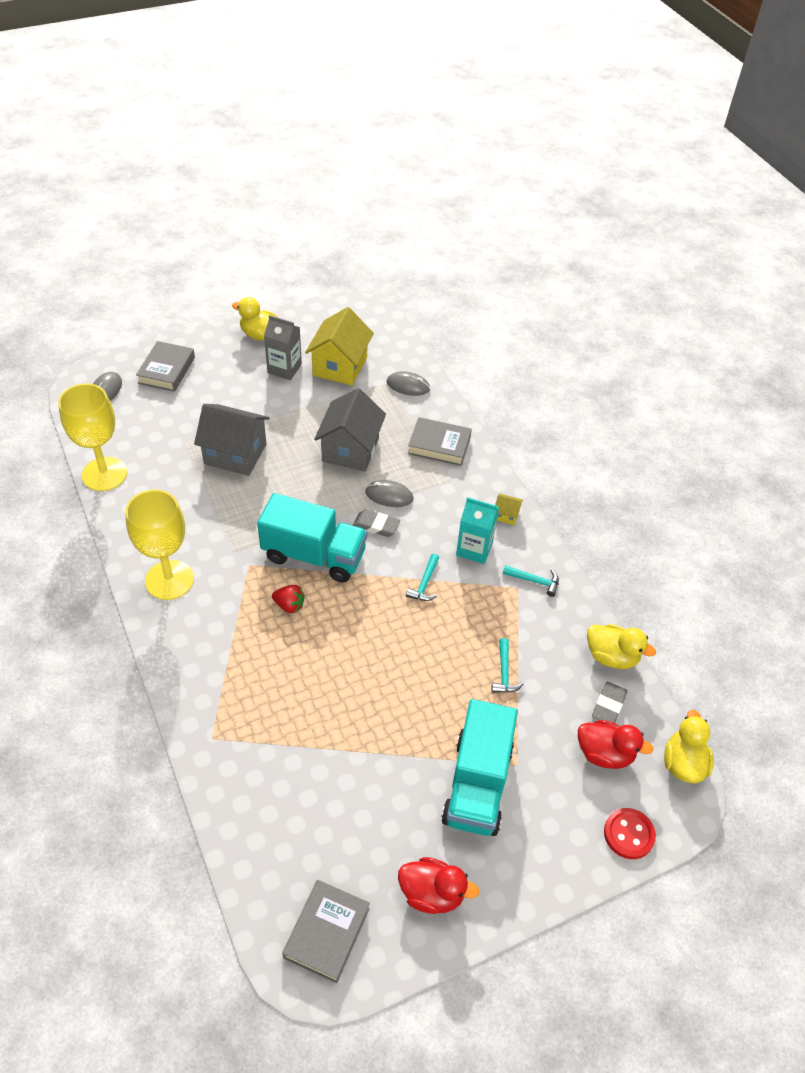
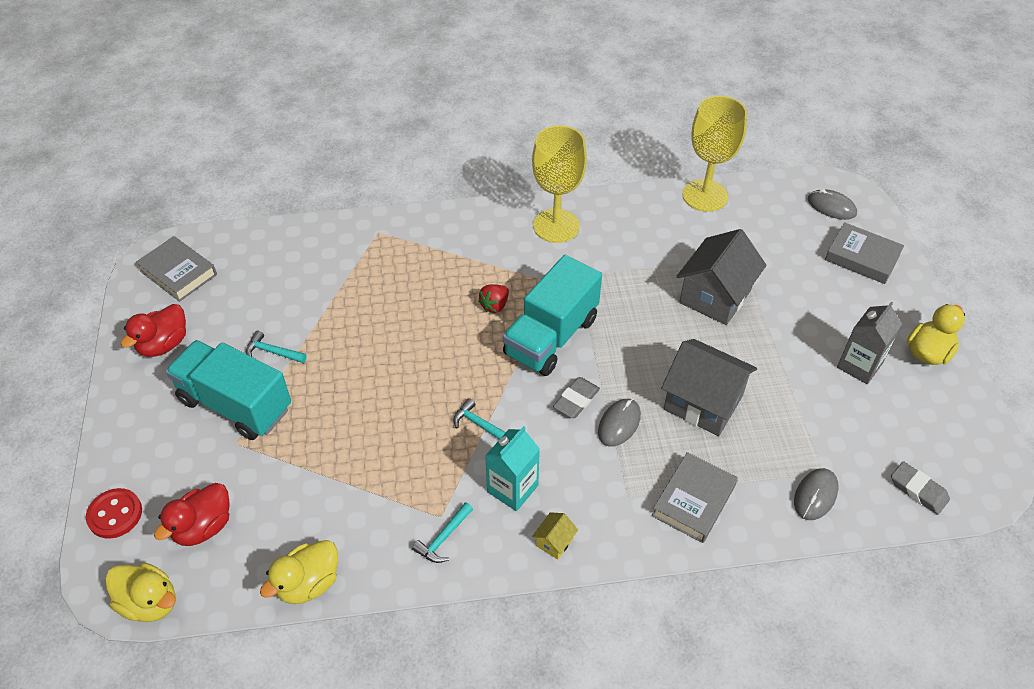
camera: 110 degrees right, 0 degrees up
yellow house [305,307,374,386] -> none
turquoise hammer [491,638,523,693] -> turquoise hammer moved to [246,330,307,363]
grey eraser [592,682,627,723] -> grey eraser moved to [891,461,950,515]

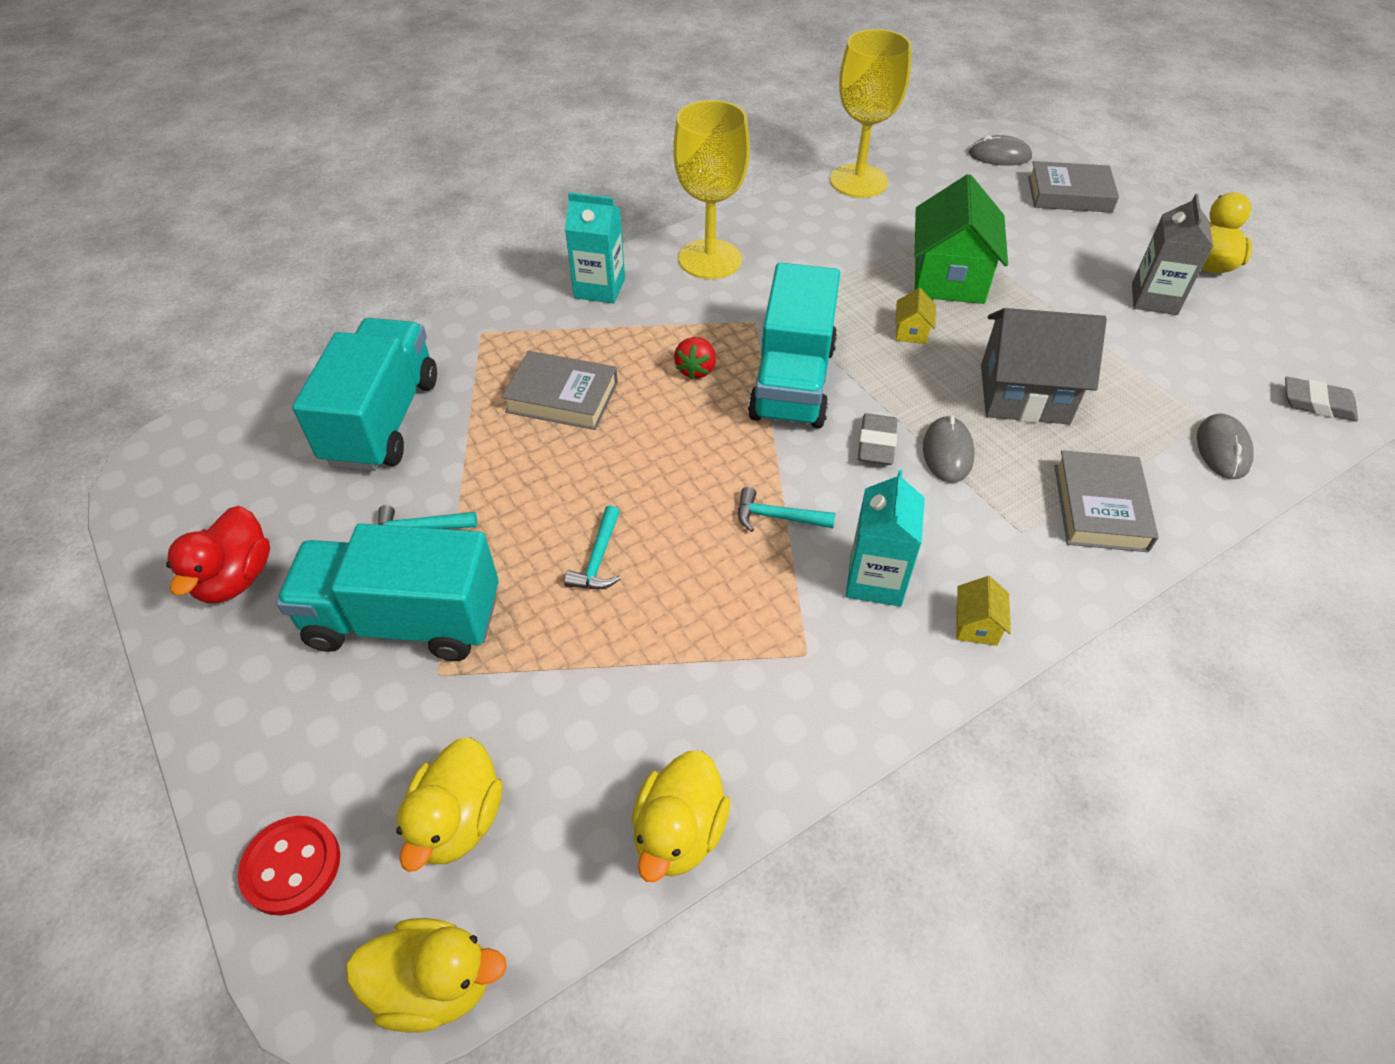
camera: 25 degrees left, 0 degrees up
grey book [136,236,217,302] -> grey book moved to [502,351,618,430]
red duck [154,483,230,546] -> yellow duck [396,737,503,872]
turquoise hammer [412,502,473,563] -> turquoise hammer moved to [564,505,621,589]
grey house [676,229,767,325] -> green house [915,174,1008,304]
none -> turquoise truck [292,318,437,471]
none -> turquoise carton [565,192,625,304]
none -> yellow house [895,288,936,344]

